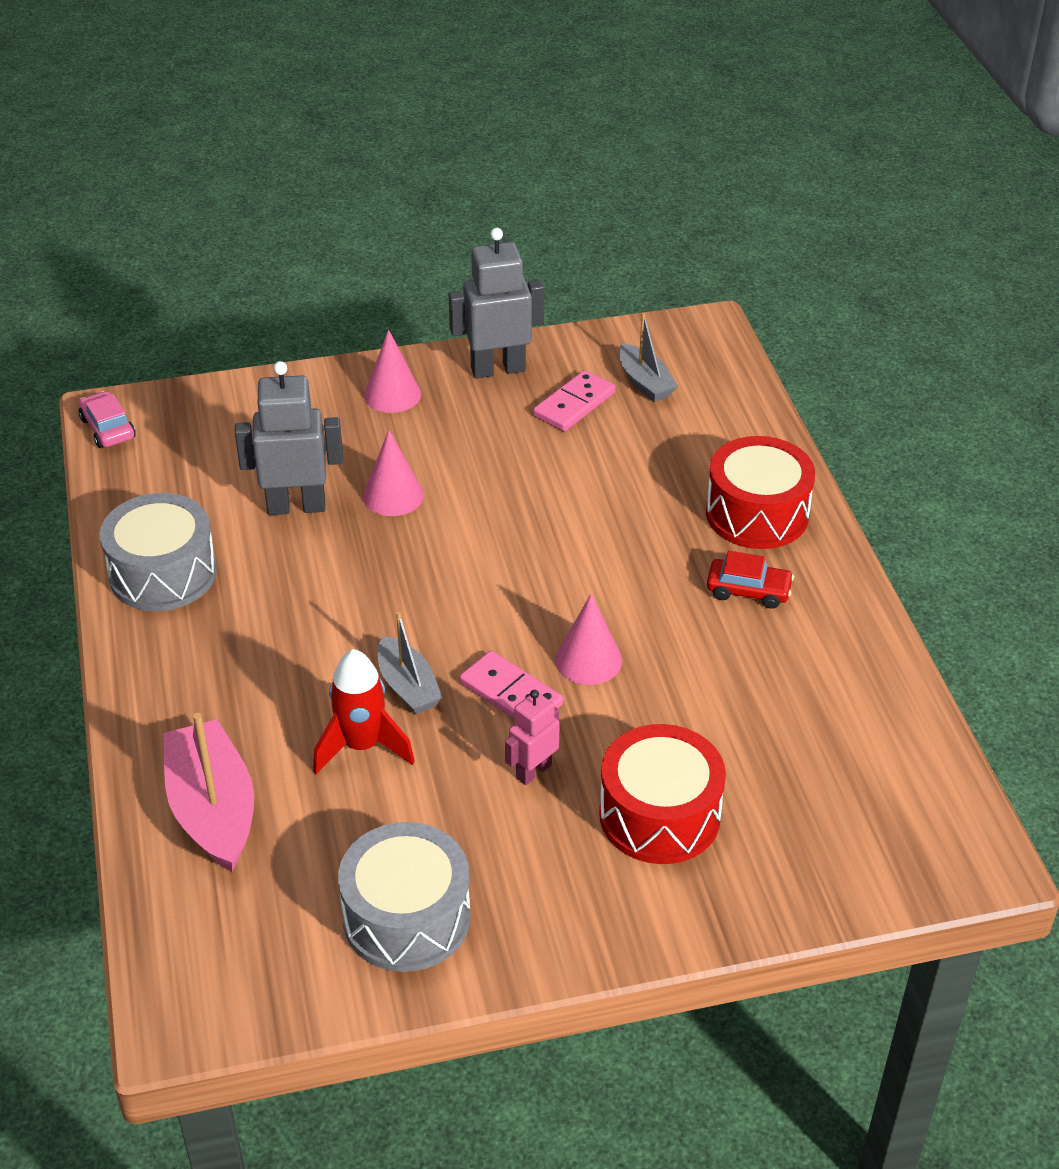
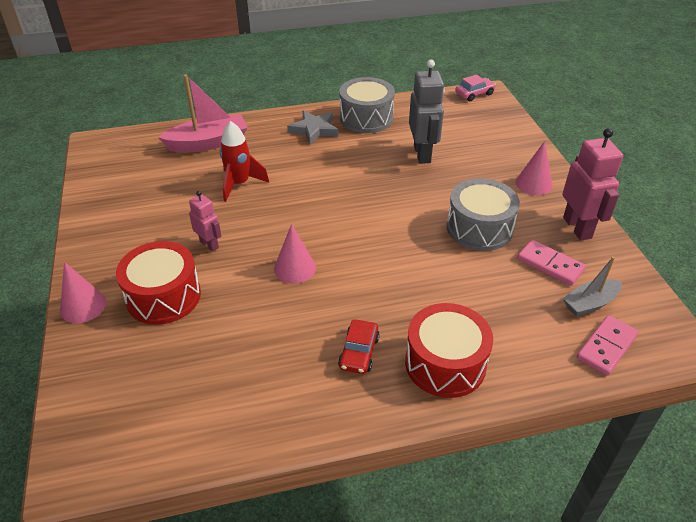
camera: 90 degrees right, 0 degrees up
grey drum [338,822,471,972] -> grey drum moved to [447,178,520,251]
pink cone [363,430,424,516] -> pink cone moved to [60,262,106,323]
grey boat [378,612,443,714] -> none
grey robot [449,228,544,378] -> pink robot [562,128,623,240]
pink domino [459,651,563,719] -> pink domino moved to [577,315,639,376]
none -> grey star [287,110,338,145]

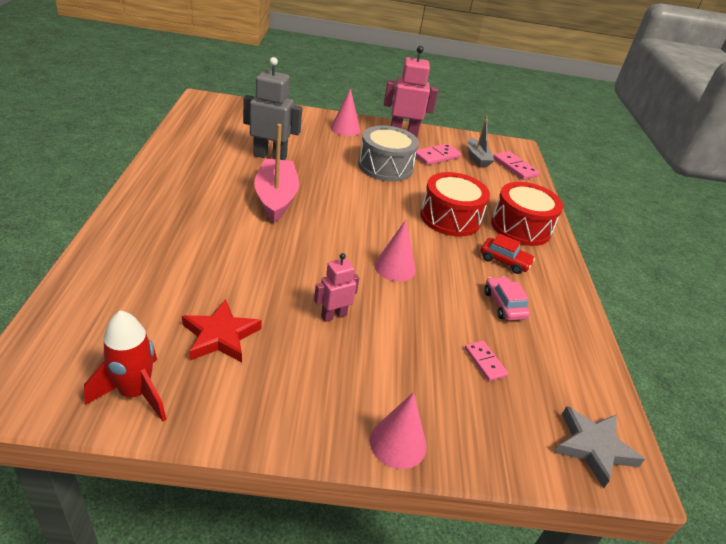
camera: 80 degrees left, 5 degrees down
red drum [116,241,201,325] -> red drum moved to [420,172,490,236]
pink boat [158,74,247,152] -> pink boat moved to [254,124,299,222]
red rocket [220,121,269,202] -> red rocket moved to [84,310,166,422]
grey star [287,110,338,145] -> grey star moved to [554,406,645,488]
grey drum [340,77,395,133] -> none
pink car [455,74,496,101] -> pink car moved to [485,276,530,321]
none -> red star [182,299,262,362]
none -> pink domino [465,341,508,381]

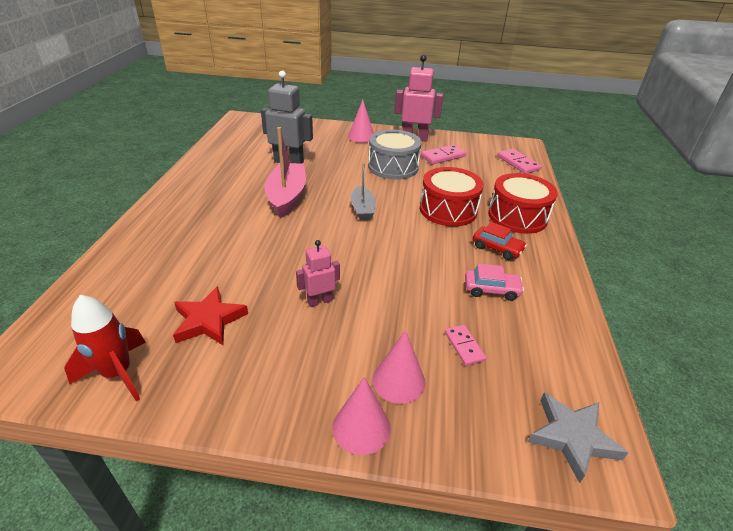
camera: 10 degrees right, 0 degrees up
pink cone [375,220,416,282] -> pink cone moved to [373,330,426,404]
grey boat [468,116,495,167] -> grey boat moved to [351,163,376,220]
pink car [485,276,530,321] -> pink car turned 105 degrees clockwise [465,264,524,301]

